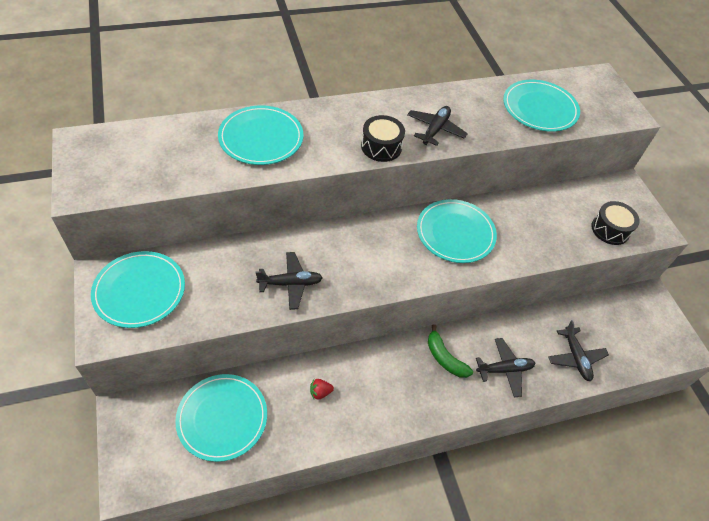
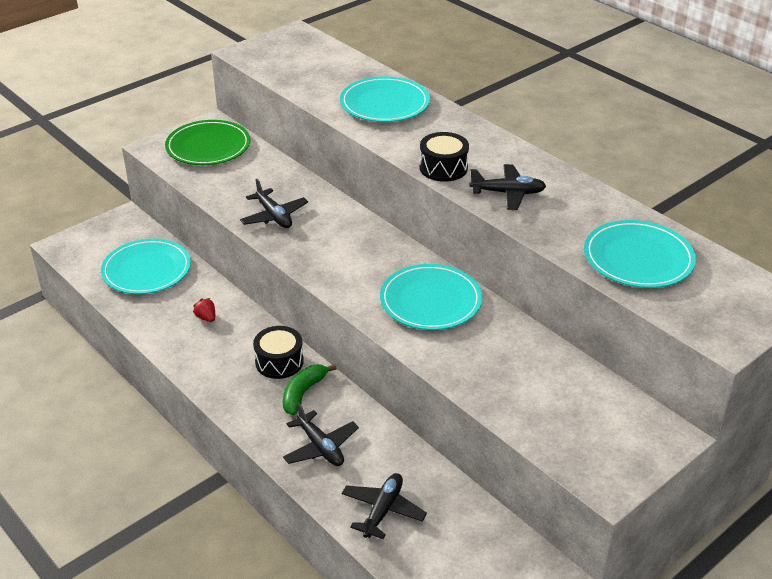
camera: 70 degrees right, 15 degrees down
turquoise plate [91,251,185,328] -> green plate [165,120,250,165]
black plane [548,320,609,381] -> black plane turned 150 degrees clockwise [342,473,427,539]
black drum [591,201,640,245] -> black drum moved to [253,326,304,379]

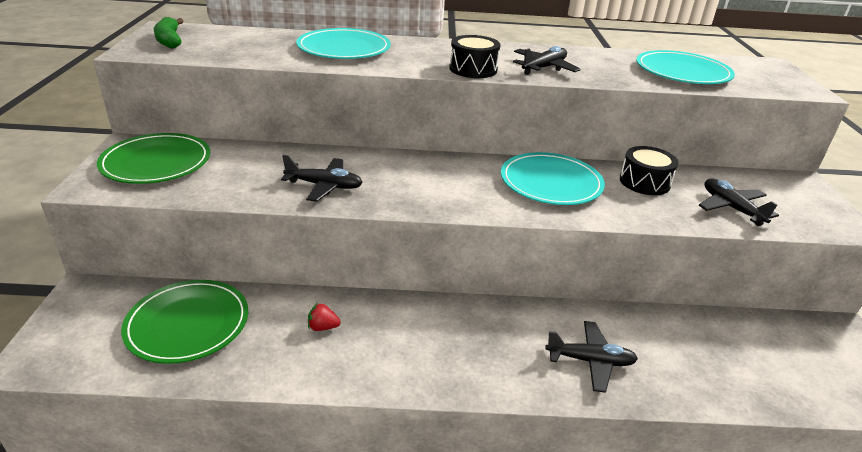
camera: 50 degrees left, 5 degrees down
turquoise plate [101,239,191,294] -> green plate [121,280,248,364]
black drum [253,326,304,379] -> black drum moved to [620,146,679,195]
green banana [283,364,337,415] -> green banana moved to [154,17,183,49]
black plane [342,473,427,539] -> black plane moved to [699,179,779,226]

